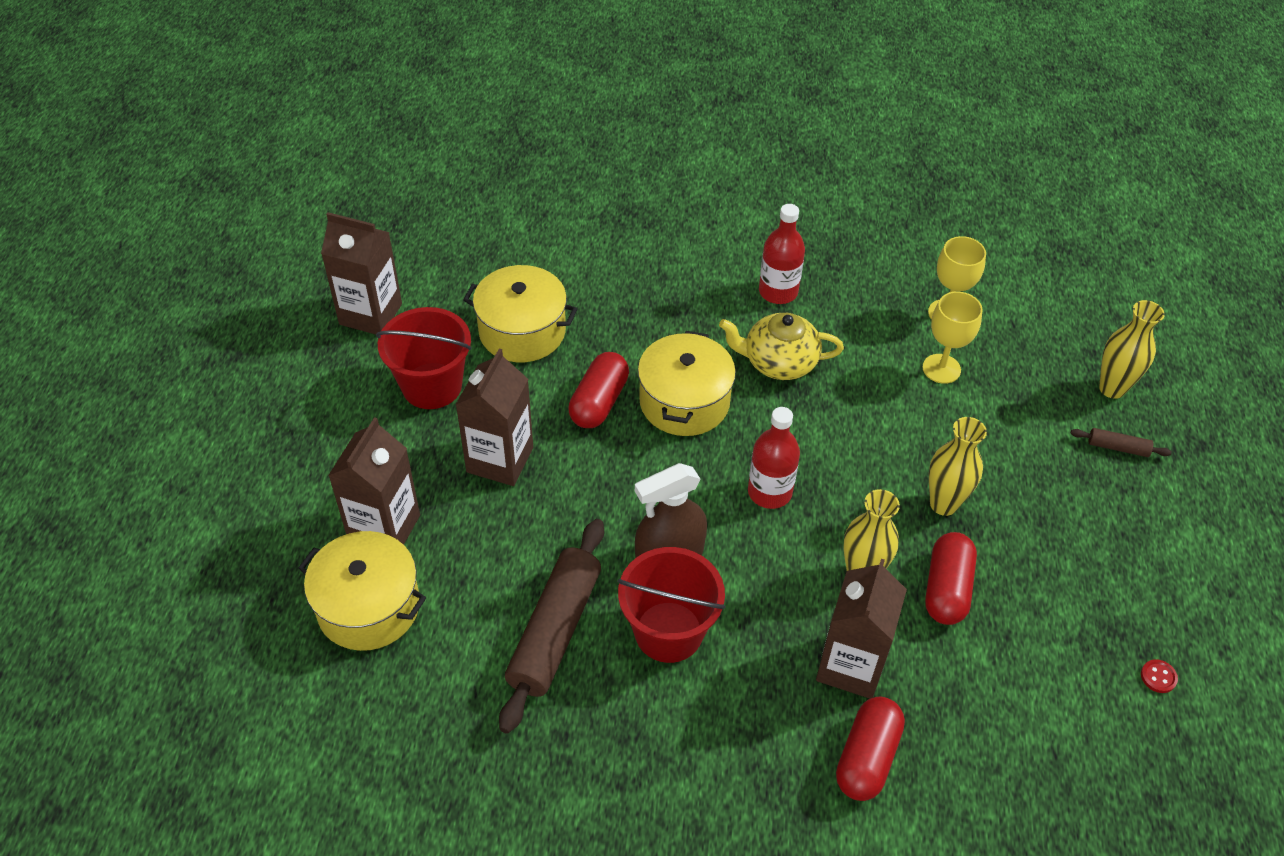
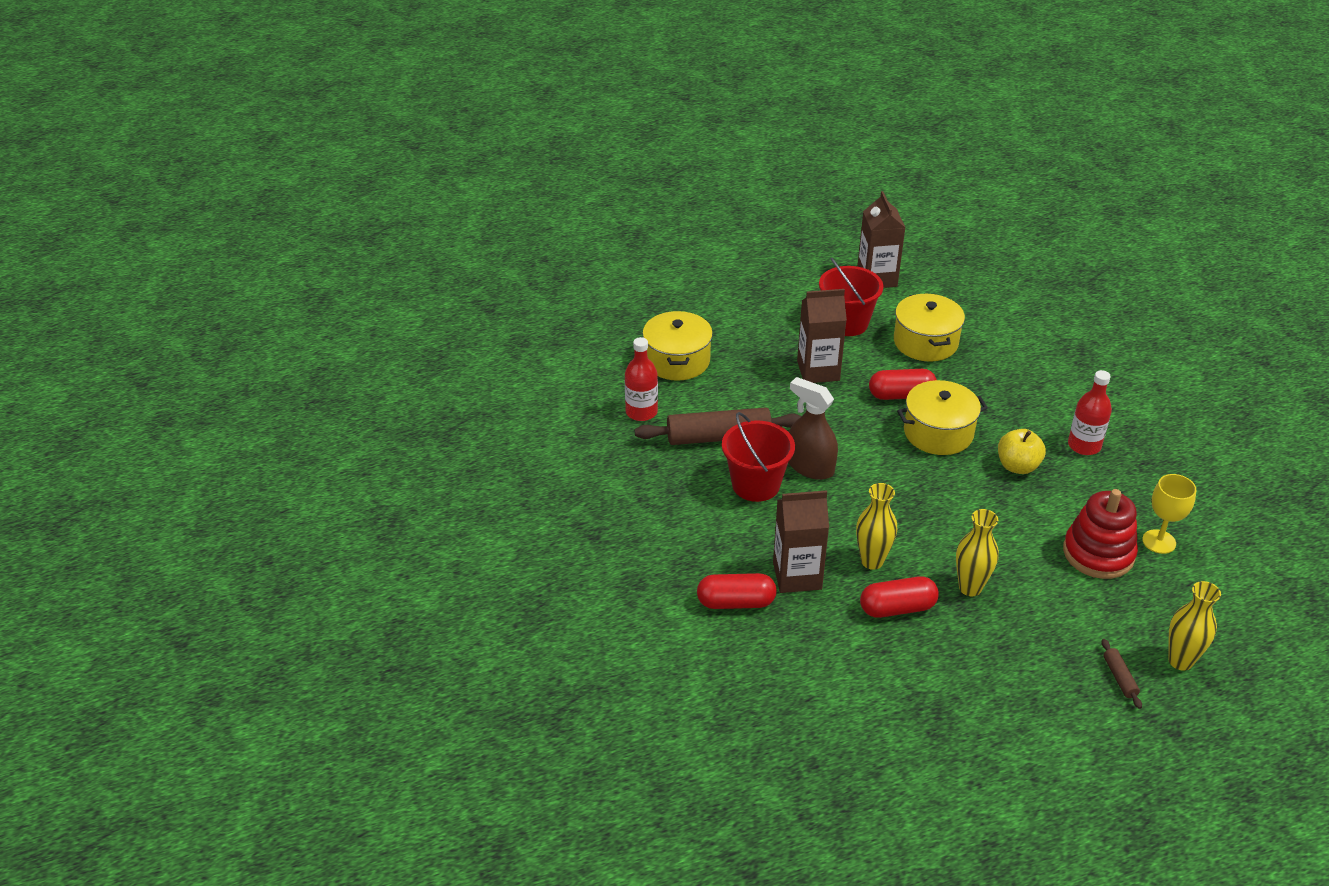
camera: 65 degrees right, 10 degrees down
brown carton [328,417,420,545] -> none
yellow teapot [719,313,844,380] -> yellow apple [998,429,1046,474]
red bottle [748,407,800,509] -> red bottle moved to [625,337,658,421]
yellow goblet [922,292,983,384] -> red stacking toy [1063,489,1138,579]
red button [1141,659,1178,693] -> none

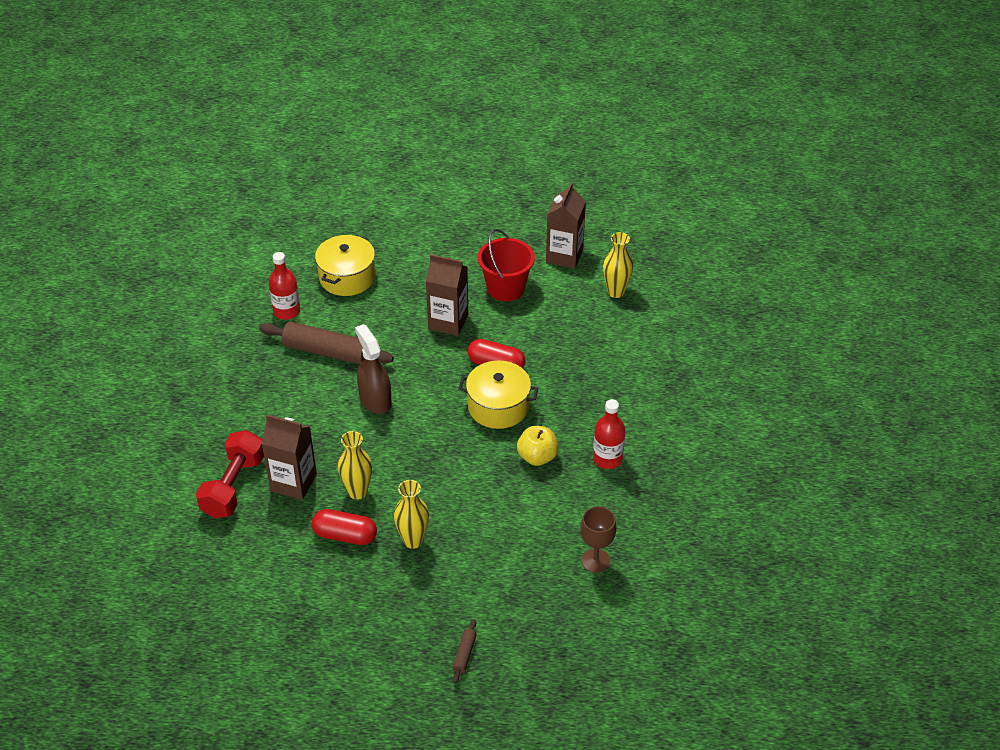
camera: 25 degrees right, 5 degrees up
red capsule [697,573,777,609] -> red dumbbell [196,430,264,518]
red bucket [722,412,795,502] -> none
yellow pot [894,294,965,362] -> none
red stacking toy [1063,489,1138,579] -> none
yellow goblet [1142,474,1196,554] -> brown goblet [580,506,616,573]
yellow vase [1168,581,1221,671] -> yellow vase moved to [603,232,633,298]

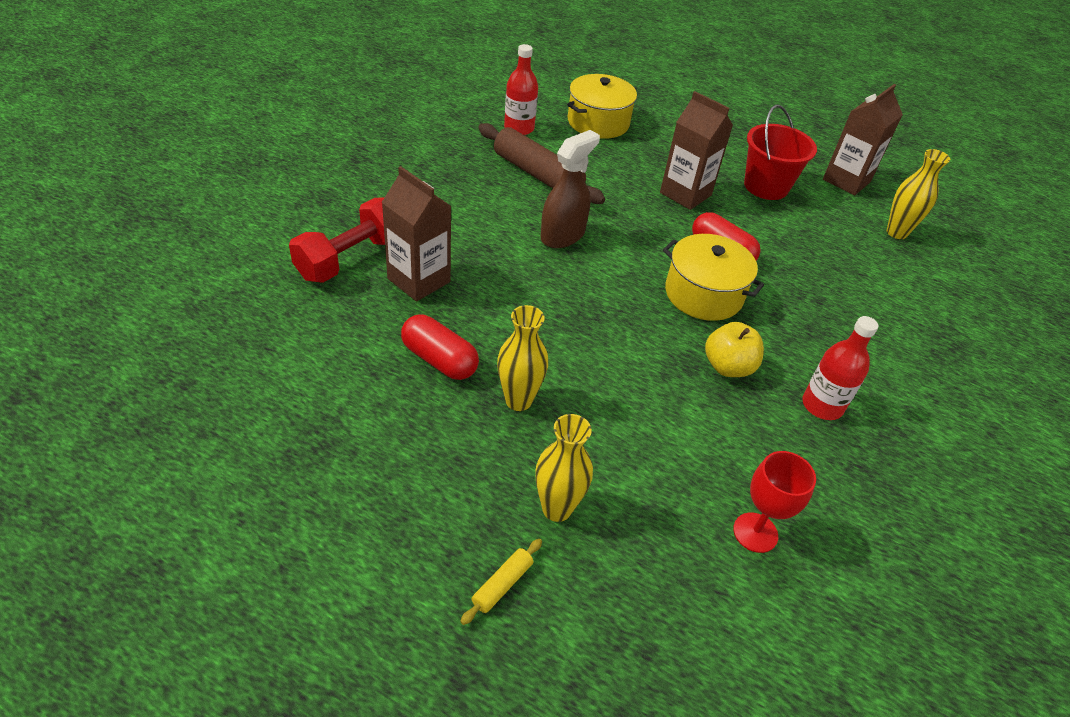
camera: 20 degrees right, 0 degrees up
yellow vase [338,431,372,500] -> yellow vase moved to [535,414,593,522]
brown spray bottle [355,324,392,414] -> brown spray bottle turned 45 degrees clockwise [541,130,600,248]
brown rolling pin [452,619,477,684] -> yellow rolling pin [460,539,542,625]
brown goblet [580,506,616,573] -> red goblet [733,451,816,553]

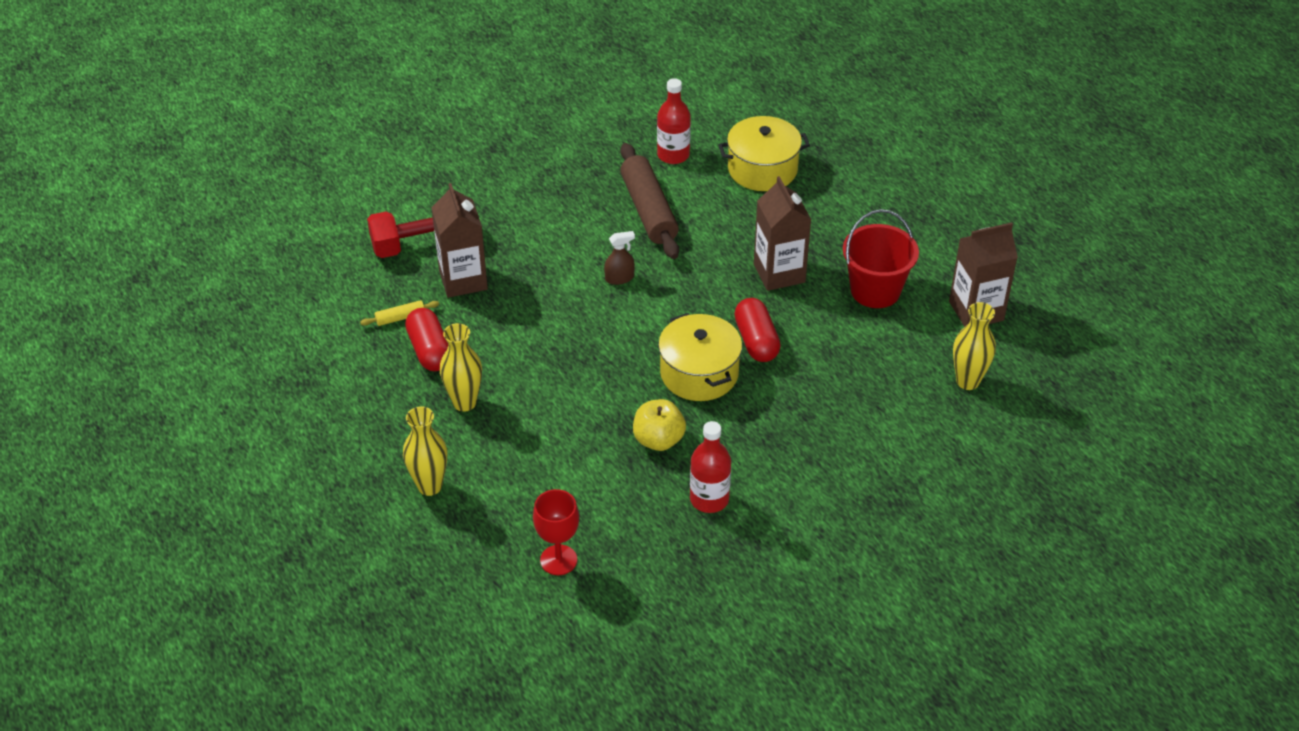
camera: 35 degrees right, 0 degrees up
yellow rolling pin [460,539,542,625] -> yellow rolling pin moved to [360,300,439,326]
brown spray bottle [541,130,600,248] -> brown spray bottle [604,231,635,285], size x0.55

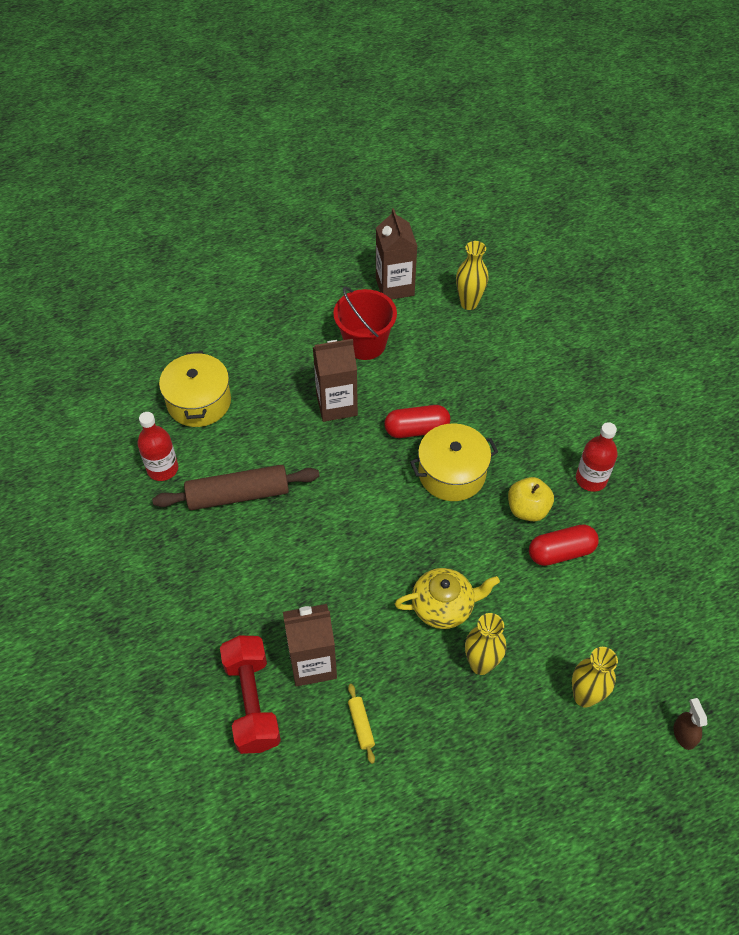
camera: 85 degrees left, 10 degrees up
red capsule [405,308,449,371] -> red capsule moved to [529,524,599,566]
red goblet [533,489,579,575] -> none
brown spray bottle [604,231,635,285] -> brown spray bottle moved to [673,698,707,750]
none -> yellow teapot [395,568,500,629]

